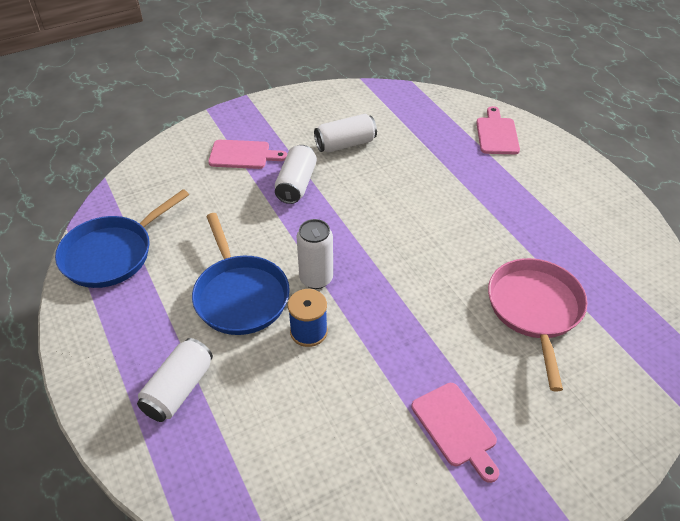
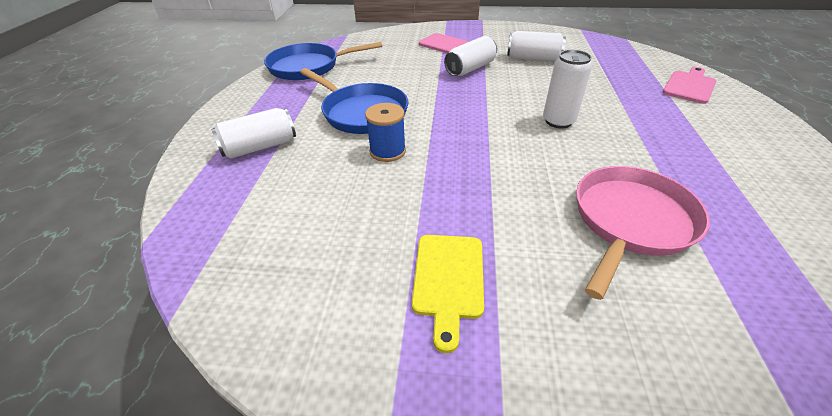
camera: 35 degrees right, 5 degrees down
blue pan [192,213,290,335] -> blue pan turned 60 degrees counterclockwise [300,68,408,134]
white can [297,219,333,289] -> white can moved to [543,50,592,128]
pink cutting board [411,383,499,483] -> yellow cutting board [412,235,484,353]

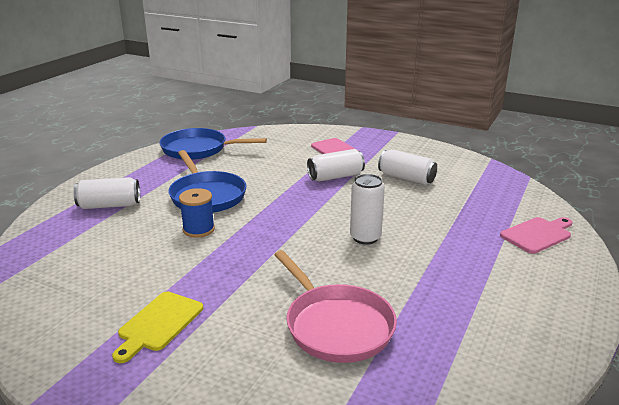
camera: 20 degrees right, 15 degrees down
pink pan [576,166,710,300] -> pink pan turned 90 degrees clockwise [274,250,397,363]

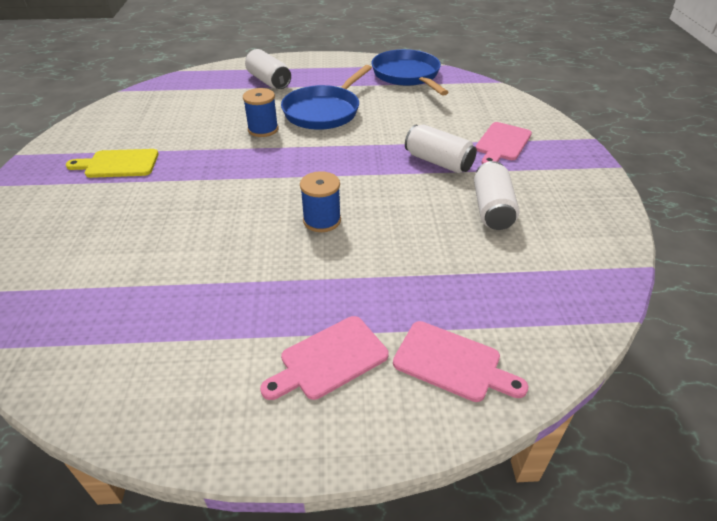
camera: 60 degrees right, 15 degrees up
pink pan [274,250,397,363] -> none
white can [350,174,385,245] -> blue spool [300,171,341,232]
none -> pink cutting board [260,316,389,400]

